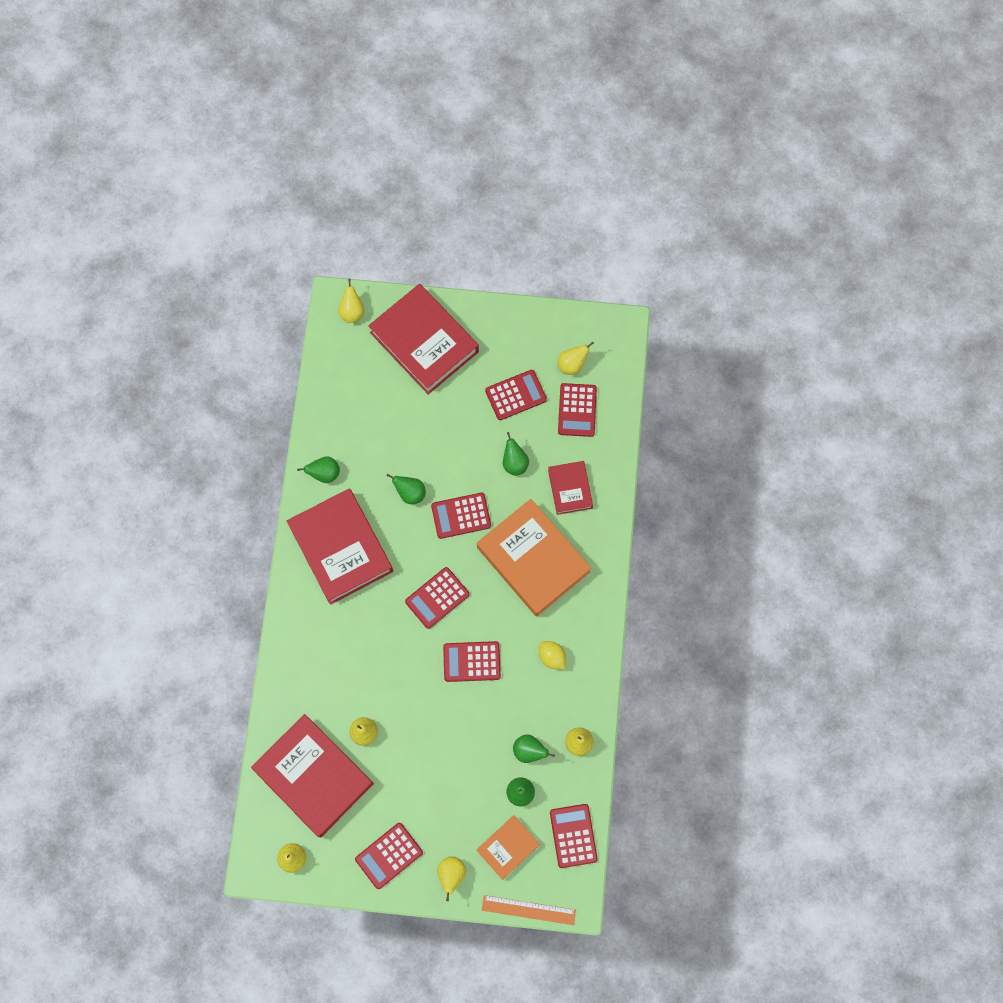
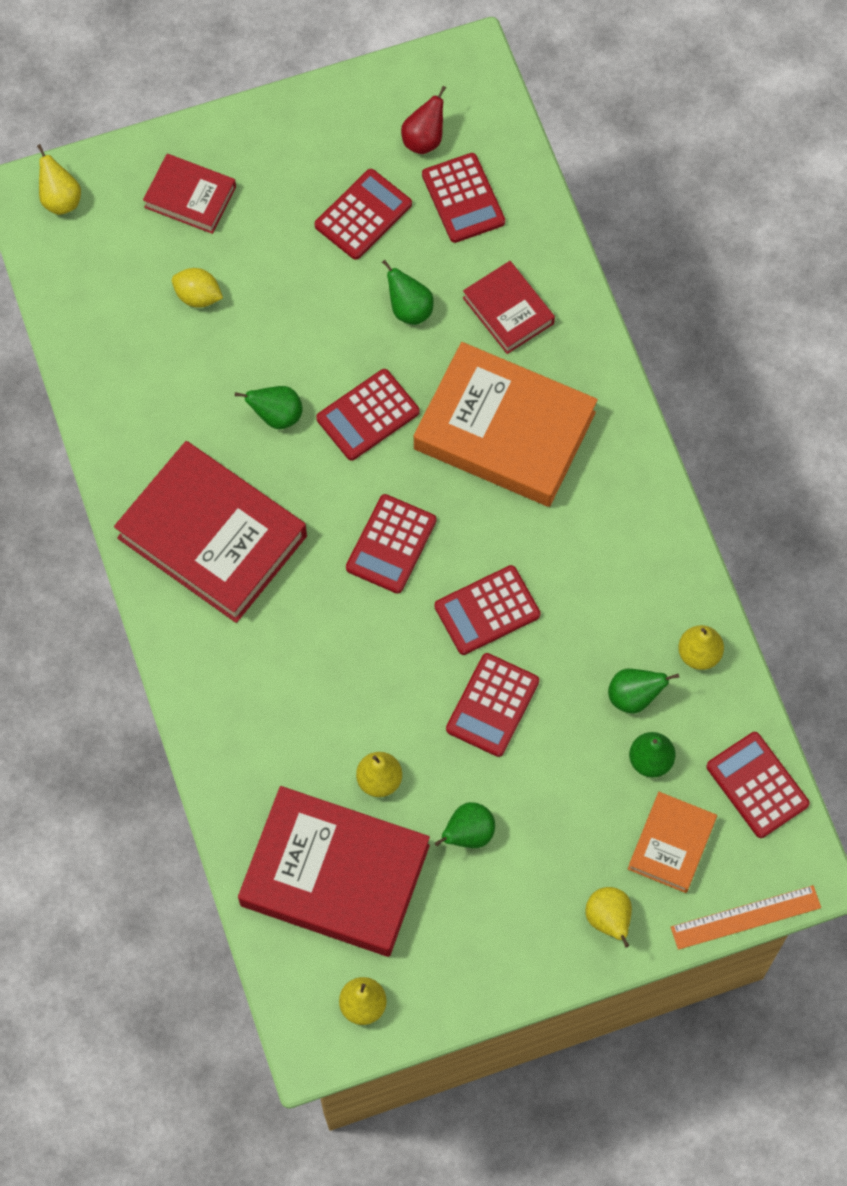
camera: 25 degrees left, 5 degrees down
green pear [297,456,340,483] -> green pear moved to [435,802,495,848]
red calculator [355,823,423,889] -> red calculator moved to [446,653,539,757]
red book [368,284,479,395] -> red book [143,154,236,234], size x0.52
yellow lemon [539,641,566,669] -> yellow lemon moved to [172,268,223,308]
yellow pear [558,341,594,375] -> red pear [401,86,446,154]

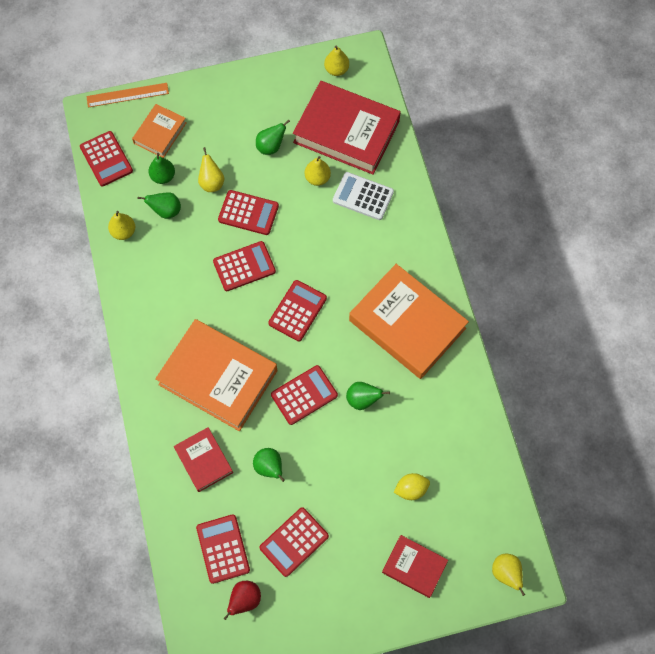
camera: 175 degrees left, 0 degrees up
red book [114,441,307,623] -> orange book [349,264,469,379]
yellow lemon [172,268,223,308] -> yellow lemon turned 45 degrees counterclockwise [393,473,430,500]
red calculator [446,653,539,757] -> red calculator turned 75 degrees clockwise [218,190,279,235]
yellow pear [585,887,632,947] -> yellow pear moved to [198,147,224,192]
none -> white calculator [333,172,394,220]

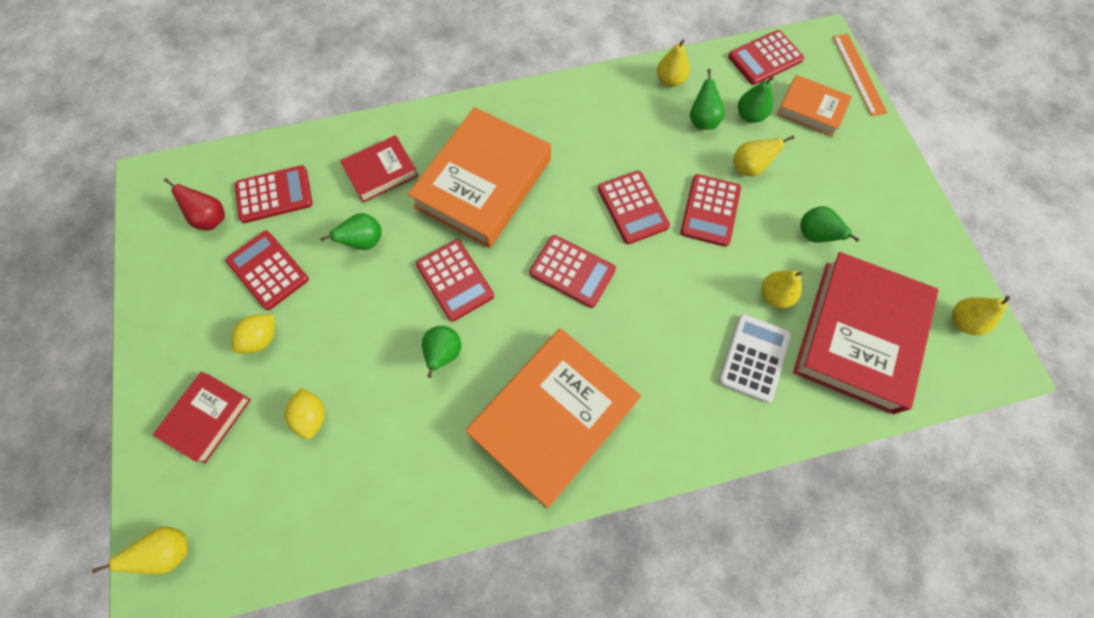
camera: 90 degrees right, 0 degrees up
none -> yellow lemon [231,315,275,354]

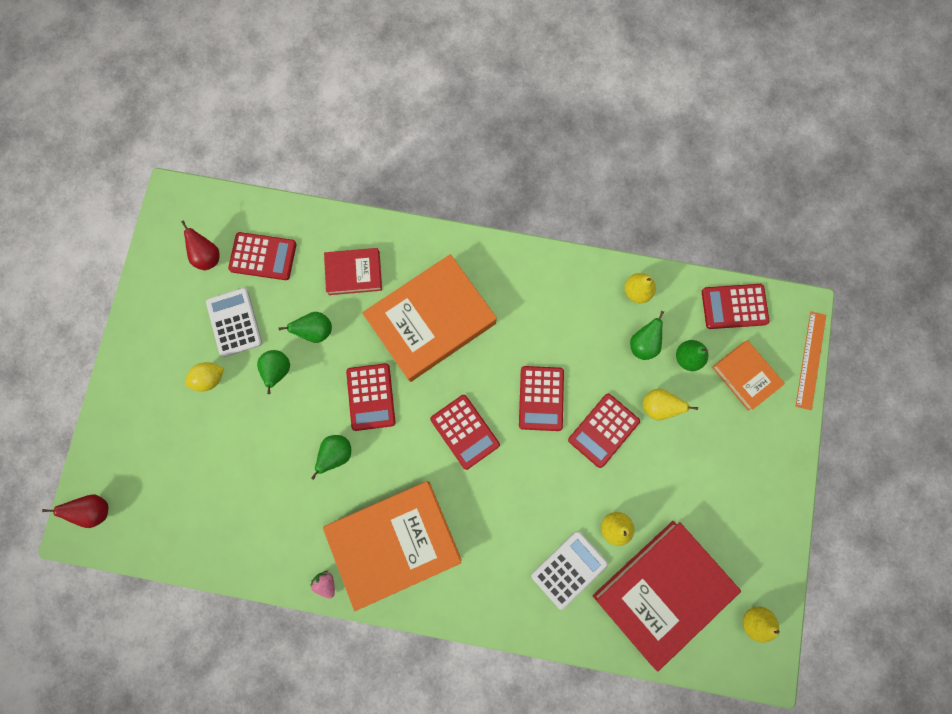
camera: 25 degrees right, 10 degrees up
yellow pear [92,527,188,574] -> red pear [42,495,108,528]
red book [153,372,251,463] -> none
red calculator [226,231,309,310] -> white calculator [206,288,262,357]
yellow lemon [285,388,325,439] -> none
green pear [800,206,860,243] -> green pear moved to [257,350,290,394]
none -> pink strawberry [310,571,335,599]

